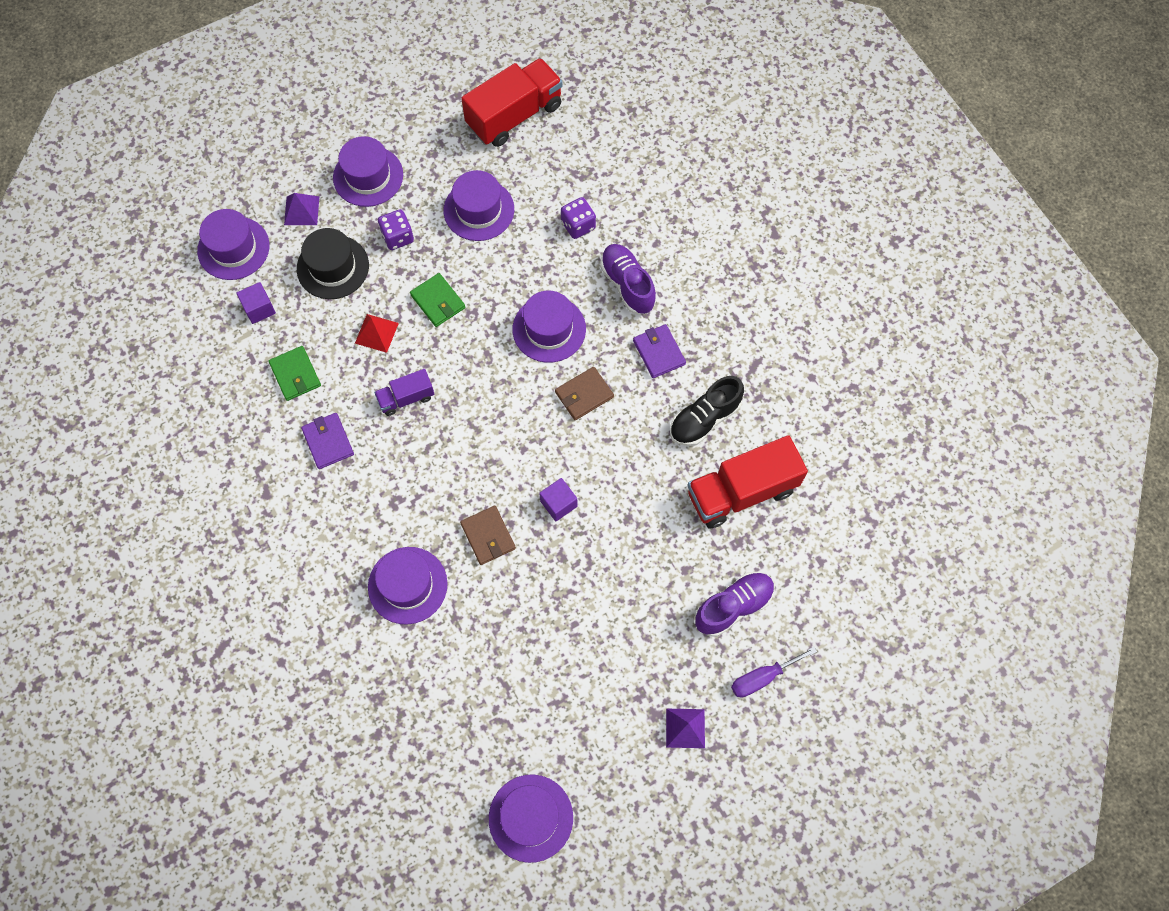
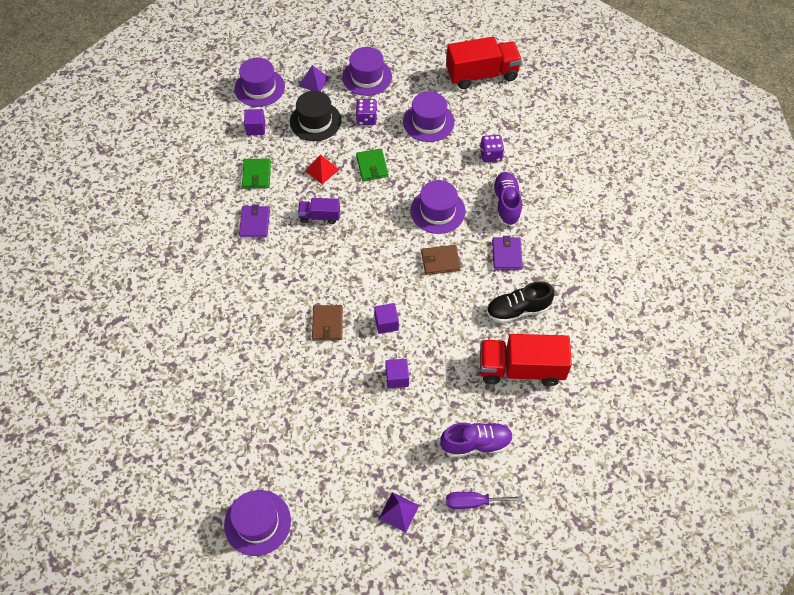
camera: 25 degrees right, 10 degrees down
purple hat [368,547,448,625] -> none
none -> purple cube [385,359,409,389]

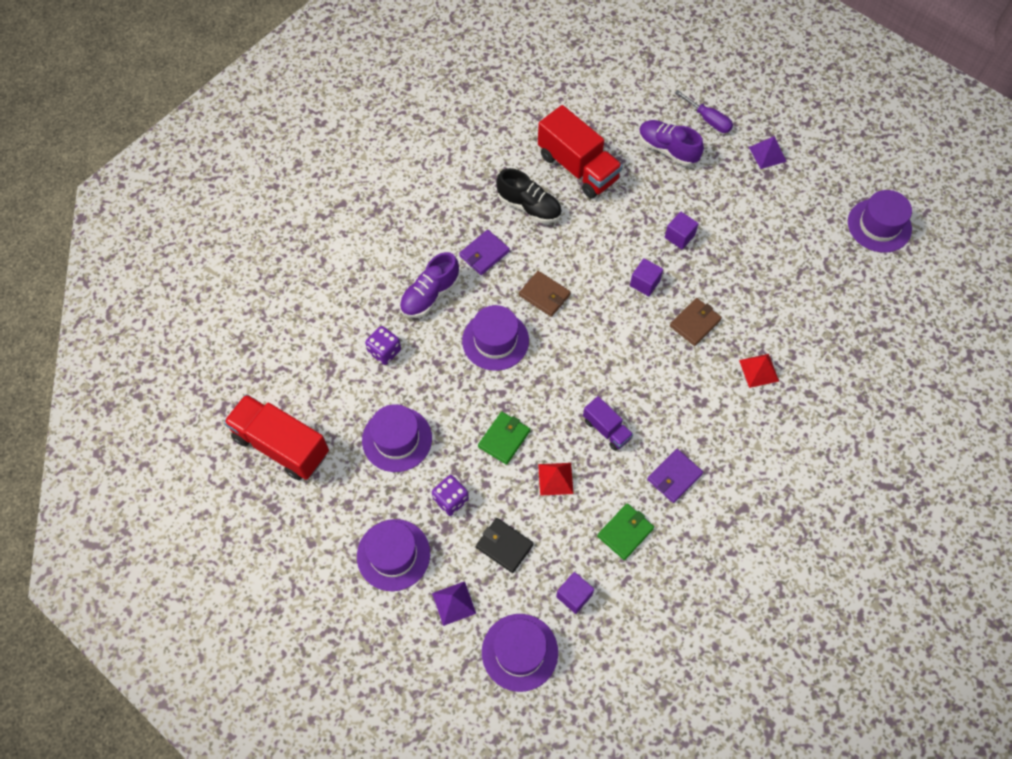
camera: 135 degrees left, 5 degrees up
black hat [290,91,341,141] -> black wallet [476,518,534,573]
none -> red pyramid [739,354,779,388]

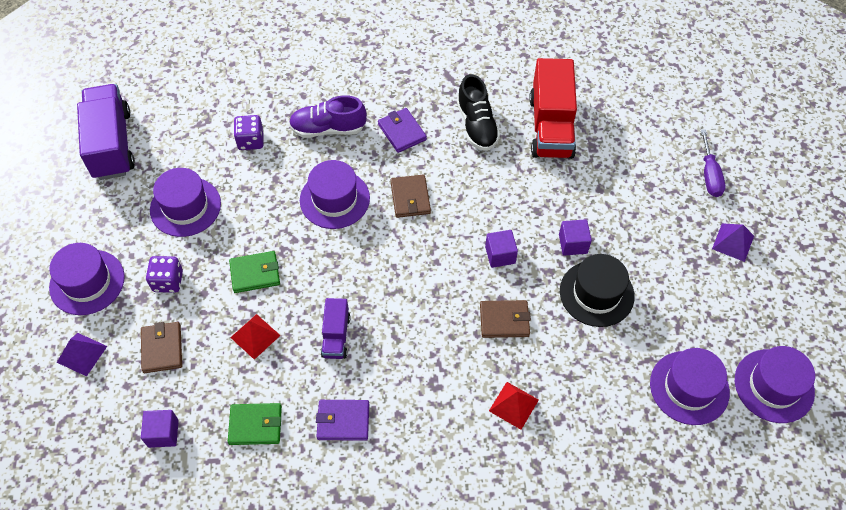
camera: 45 degrees right, 5 degrees down
red truck [224,394,329,480] -> purple truck [77,84,135,180]
purple wallet [459,230,510,275] -> purple wallet turned 60 degrees clockwise [378,108,427,153]
black wallet [476,518,534,573] -> brown wallet [141,322,182,373]
purple hat [482,614,558,692] -> purple hat moved to [650,348,730,425]
purple shoe [639,120,704,166] -> none
none -> black hat [560,254,635,327]

